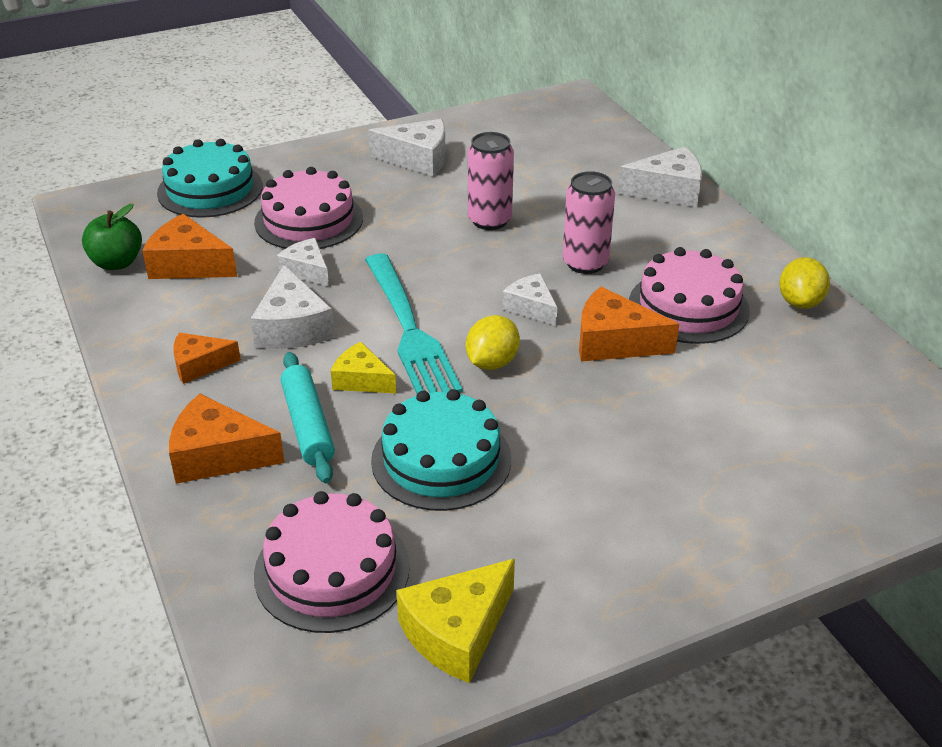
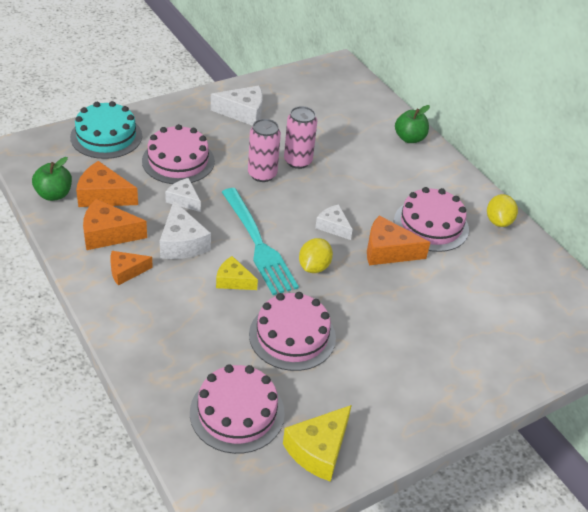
camera: 10 degrees left, 5 degrees up
orange cheese [169,394,285,484] -> orange cheese moved to [83,199,147,250]
turquoise rolling pin [280,352,335,484] -> none
turquoise cake [371,389,511,511] -> pink cake [249,292,336,371]
pink can [563,171,615,274] -> pink can moved to [248,119,281,182]
white cheese [618,147,702,207] -> green apple [395,105,430,143]

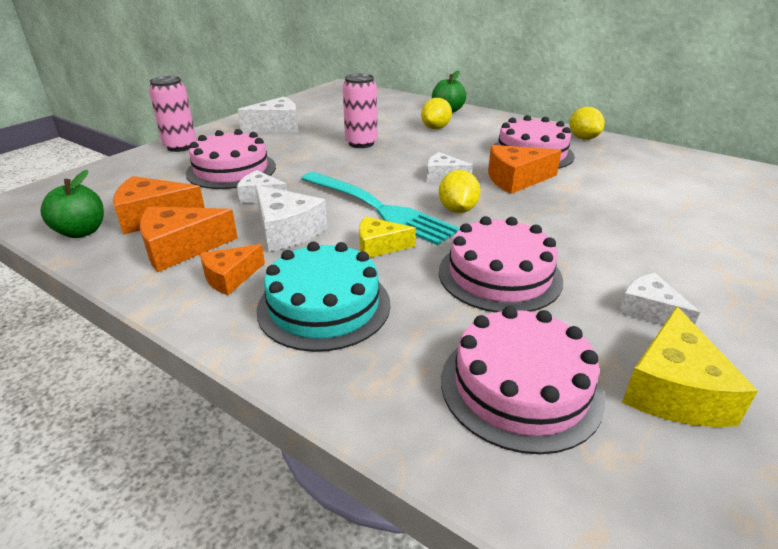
camera: 20 degrees left, 10 degrees down
turquoise cake [70,101,142,159] -> turquoise cake moved to [256,242,390,352]
pink can [248,119,281,182] -> pink can moved to [149,76,197,152]
none -> yellow lemon [421,98,452,129]
none -> white cheese [618,273,700,325]

